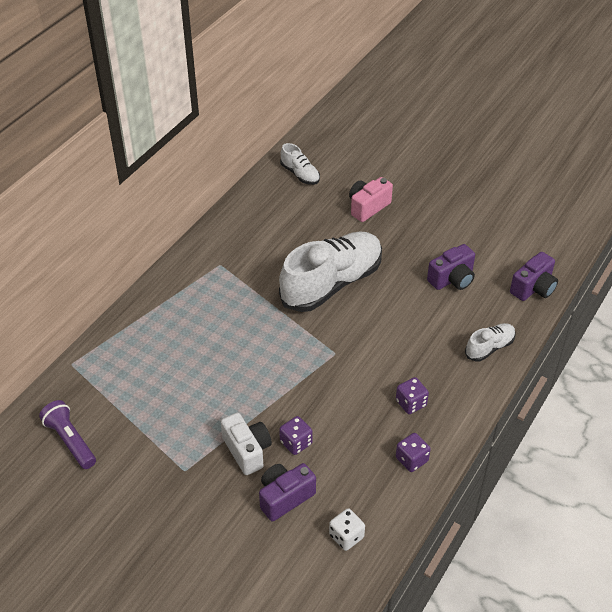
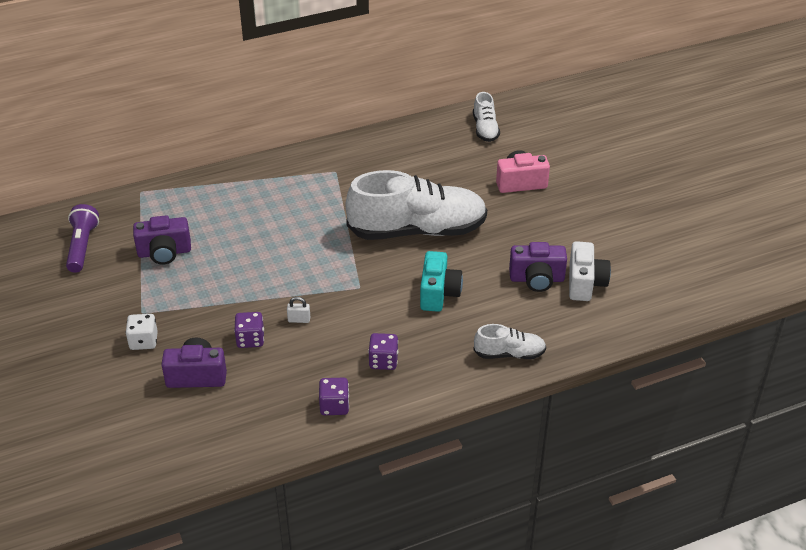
camera: 35 degrees right, 5 degrees down
white camera [221,413,272,475] -> white camera moved to [569,241,611,301]
white dice [329,508,365,551] -> white dice moved to [126,314,158,350]
purple camera [510,252,558,301] -> purple camera moved to [133,215,191,265]
none -> white padlock [287,297,310,323]
none -> turquoise camera [420,251,463,312]

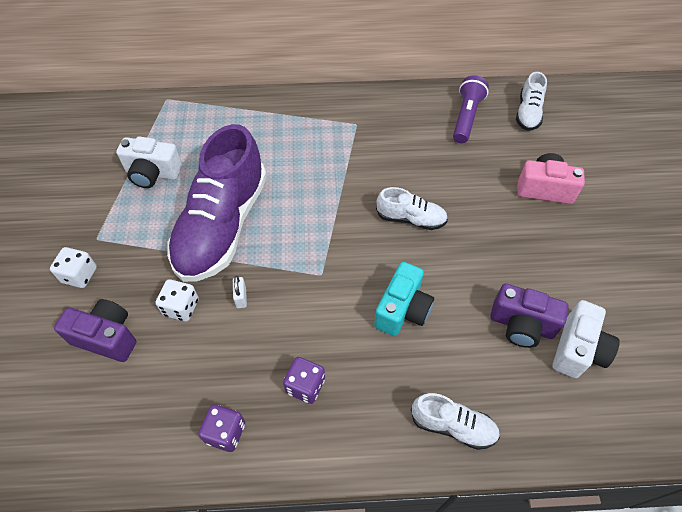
camera: 20 degrees right, 15 degrees up
purple flashlight [66,204,99,273] -> purple flashlight moved to [453,75,489,143]
purple camera [133,215,191,265] -> white camera [116,136,182,188]
purple dice [234,312,264,348] -> white dice [156,279,199,322]
white padlock [287,297,310,323] -> white padlock turned 60 degrees clockwise [233,276,247,308]
white shoe [346,170,487,240] -> white shoe [376,187,448,230], size x0.46
none -> purple shoe [167,124,267,282]

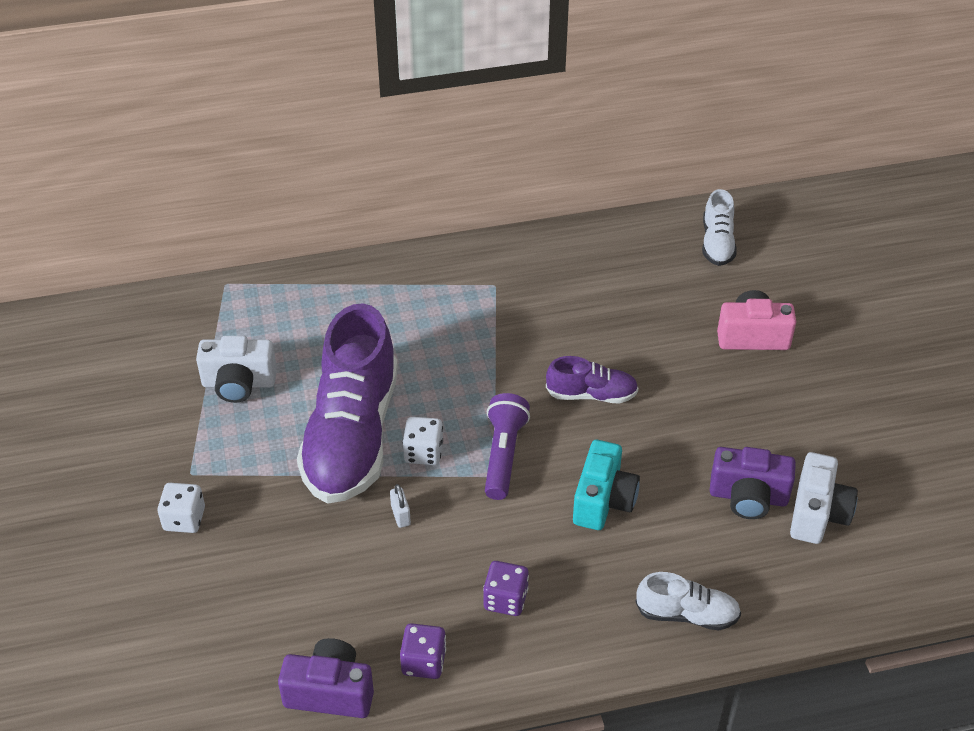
camera: 10 degrees left, 10 degrees down
purple camera [54,299,136,362] -> purple camera moved to [278,638,374,718]
white dice [156,279,199,322] -> white dice moved to [403,417,443,465]
white shoe [376,187,448,230] -> purple shoe [546,356,639,404]
purple flashlight [453,75,489,143] -> purple flashlight moved to [485,393,530,500]

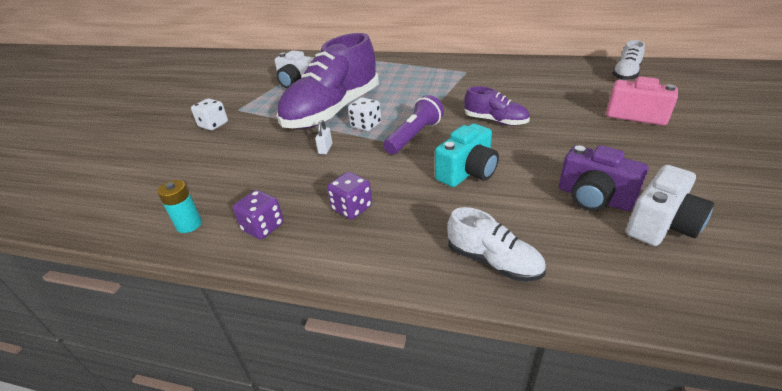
camera: 30 degrees right, 10 degrees down
purple camera [278,638,374,718] -> turquoise battery [157,180,202,233]

